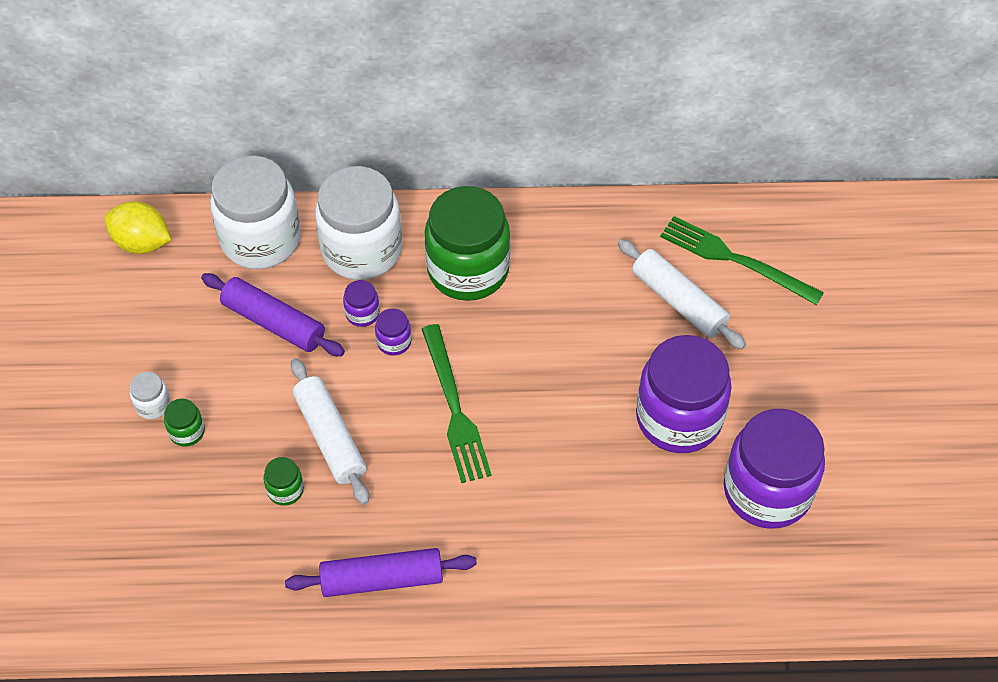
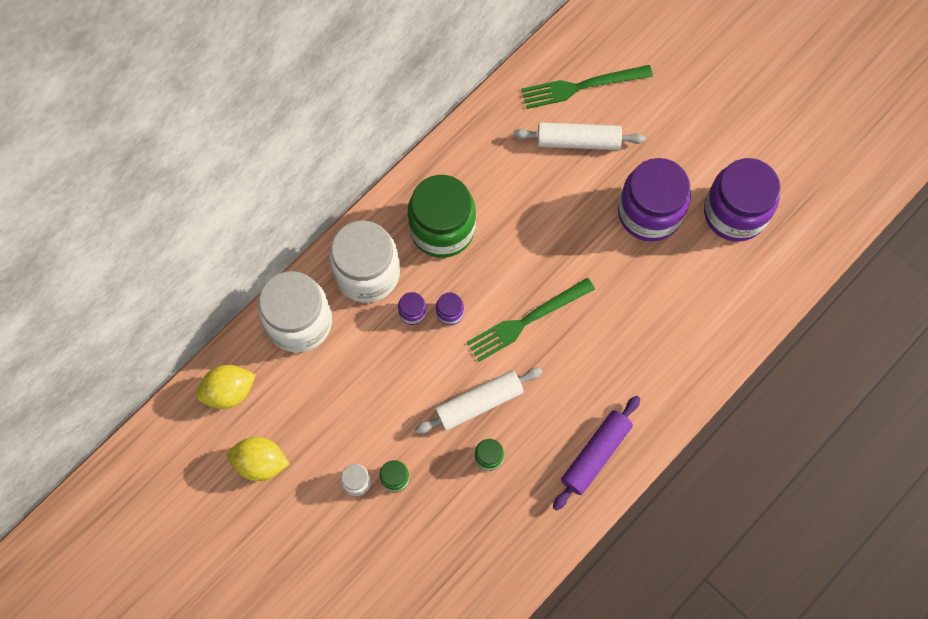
camera: 45 degrees left, 15 degrees up
purple rolling pin [201,273,345,356] -> none
white rolling pin [291,358,369,505] -> white rolling pin turned 45 degrees counterclockwise [415,368,543,434]
green fork [422,324,492,483] -> green fork turned 120 degrees clockwise [467,278,595,362]
none -> yellow lemon [227,437,290,481]

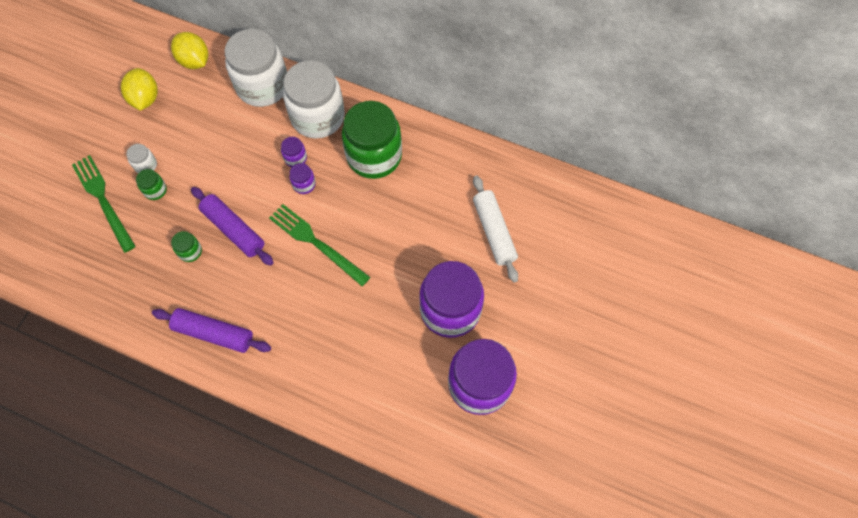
camera: 70 degrees right, 5 degrees down
white rolling pin [415,368,543,434] -> purple rolling pin [191,187,274,266]
green fork [521,65,653,109] -> green fork moved to [72,155,136,253]

